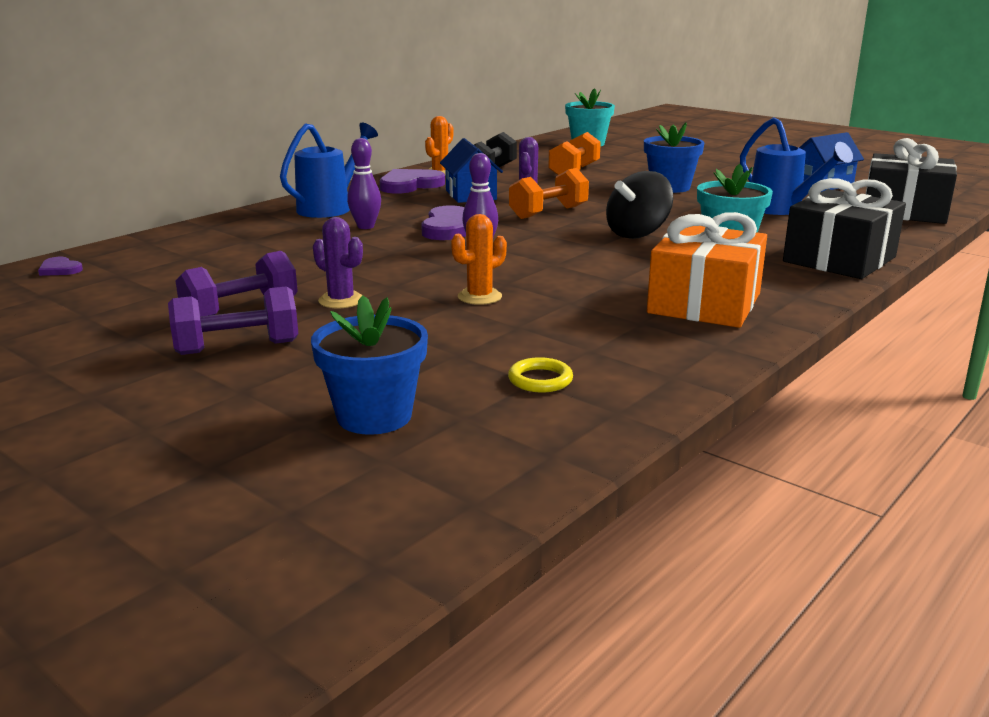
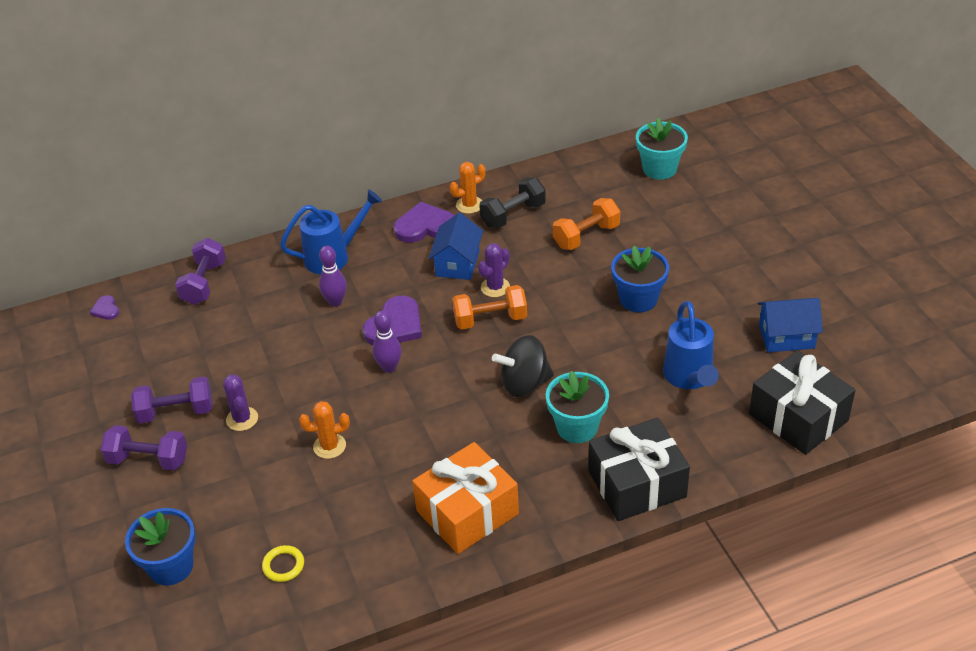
camera: 30 degrees right, 20 degrees up
none -> purple dumbbell [175,238,226,305]

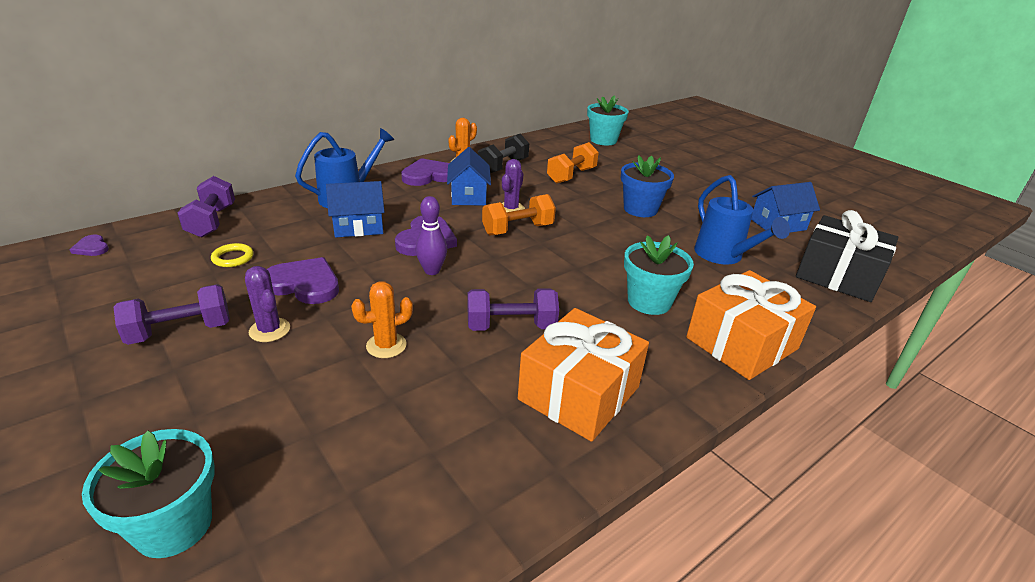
camera: 20 degrees left, 10 degrees down
purple dumbbell [100,425,187,470] -> purple dumbbell moved to [468,288,559,331]
blue flower pot [125,508,196,586] -> turquoise flower pot [82,429,215,558]
yellow ring [262,545,304,582] -> yellow ring moved to [211,243,254,267]
purple bowling pin [319,246,347,307] -> blue house [326,181,385,237]
black spinning top [492,335,554,397] -> none
black gift [589,418,690,521] -> orange gift [686,270,816,380]
none -> purple heart [267,257,339,304]

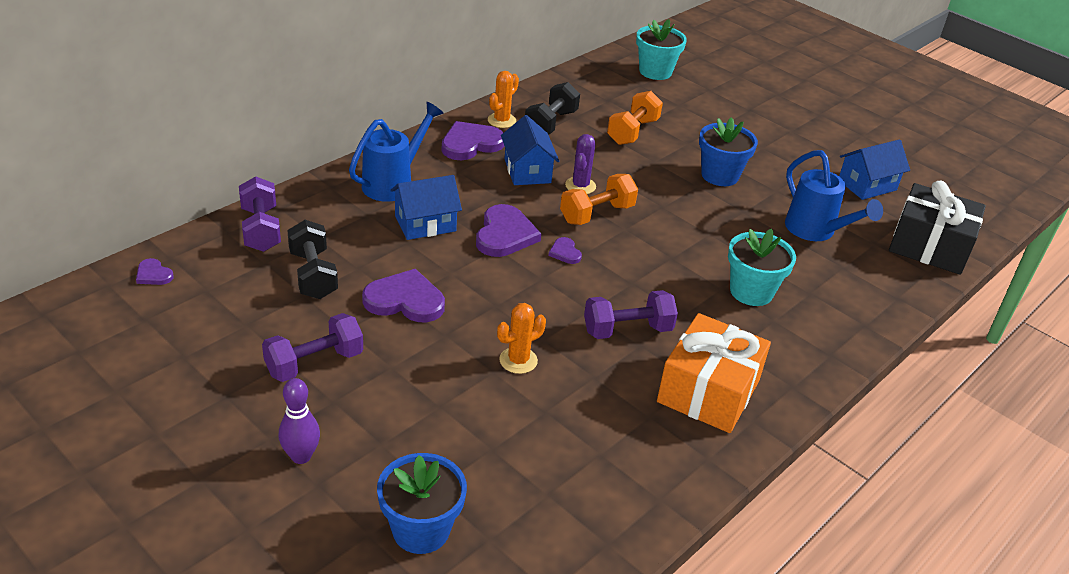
camera: 10 degrees left, 5 degrees up
turquoise flower pot [82,429,215,558] -> blue flower pot [377,453,467,554]
yellow ring [211,243,254,267] -> black dumbbell [287,220,338,299]
purple cactus [245,266,290,342] -> none
purple bowling pin [416,196,447,275] -> purple bowling pin moved to [279,378,320,464]
orange gift [686,270,816,380] -> none
none -> purple heart [548,237,582,264]

